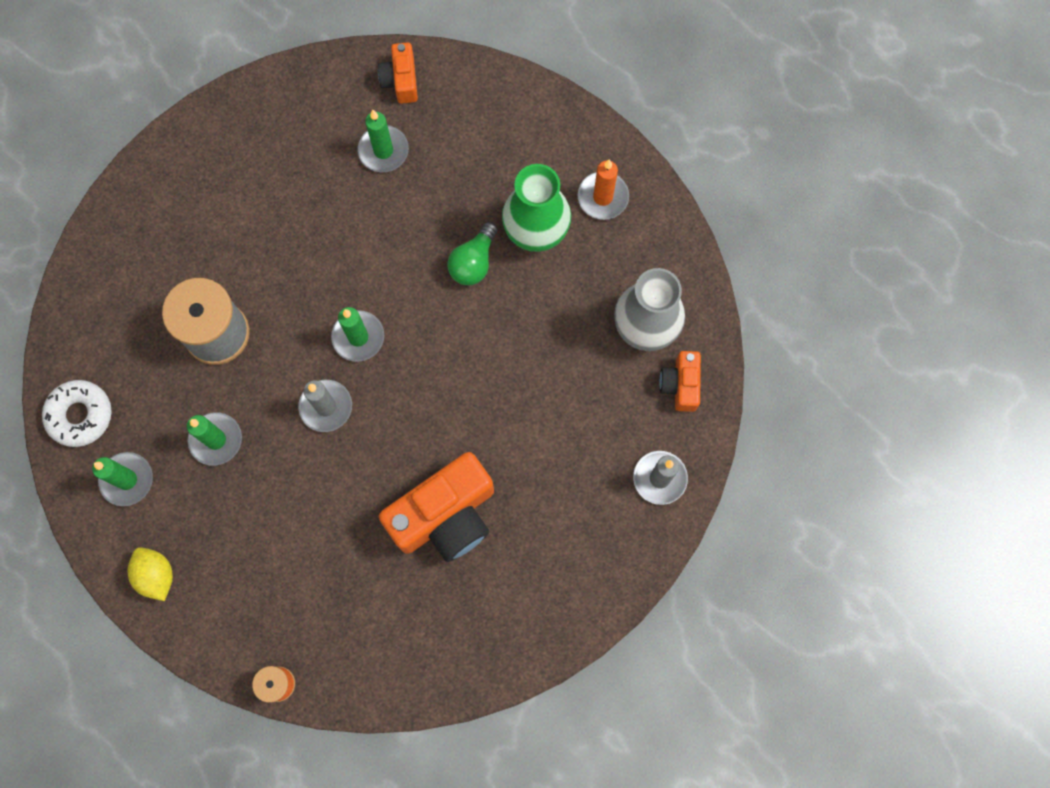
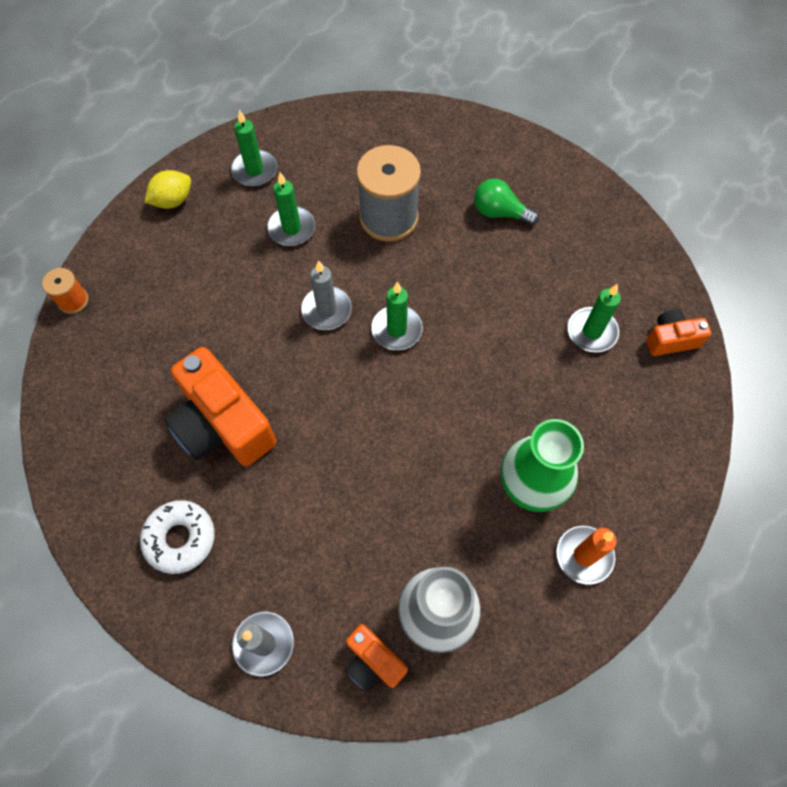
camera: 85 degrees right, 10 degrees down
white donut [42,380,112,447] -> white donut moved to [140,500,215,574]
green light bulb [447,222,498,285] -> green light bulb moved to [474,179,539,226]
orange camera [659,351,701,412] -> orange camera turned 135 degrees counterclockwise [345,624,408,691]

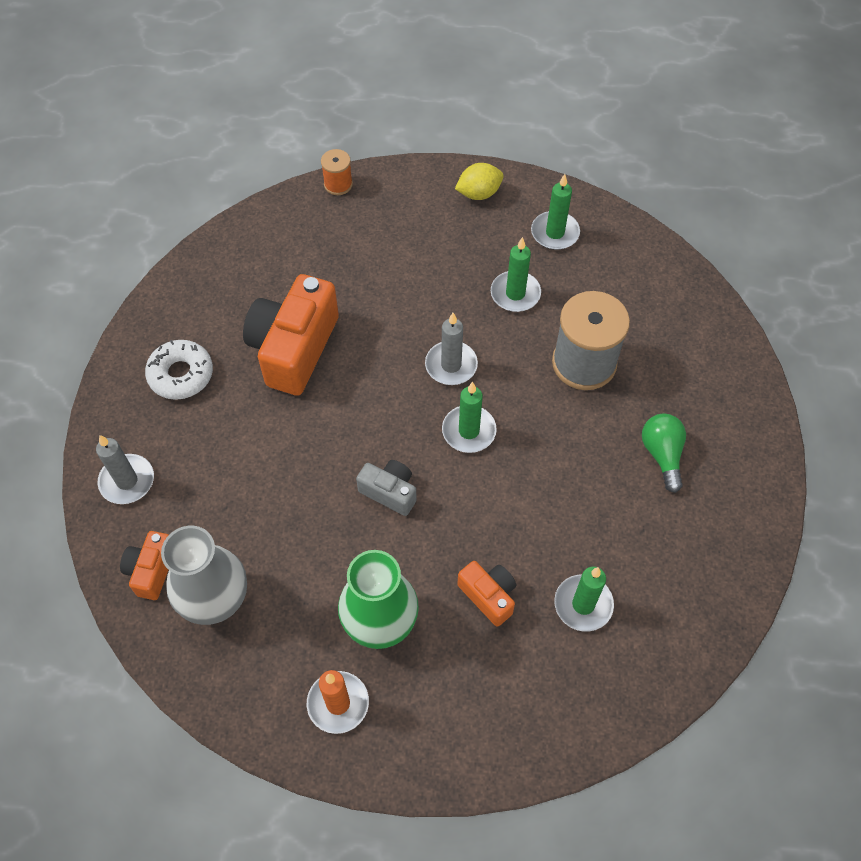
camera: 60 degrees right, 5 degrees down
yellow lemon [145,170,191,209] -> yellow lemon turned 45 degrees counterclockwise [455,163,504,200]
orange camera [646,309,712,356] -> orange camera moved to [457,561,516,627]
none -> grey camera [356,460,417,516]

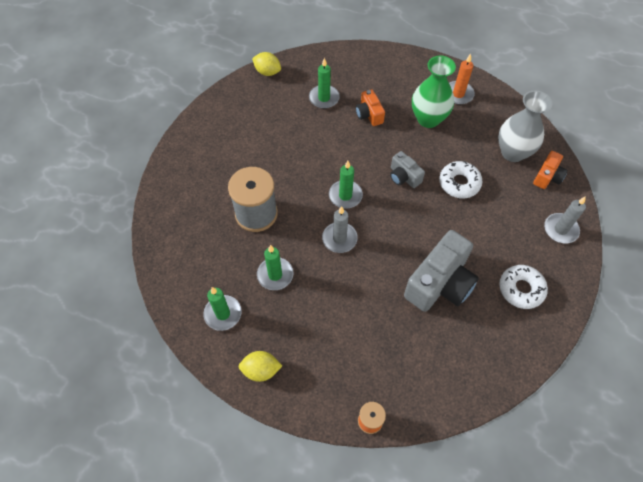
camera: 160 degrees left, 0 degrees up
orange camera [243,274,339,396] -> grey camera [404,230,479,312]
green light bulb [642,413,686,493] -> none
none -> yellow lemon [252,52,281,76]
none -> white donut [439,161,483,199]

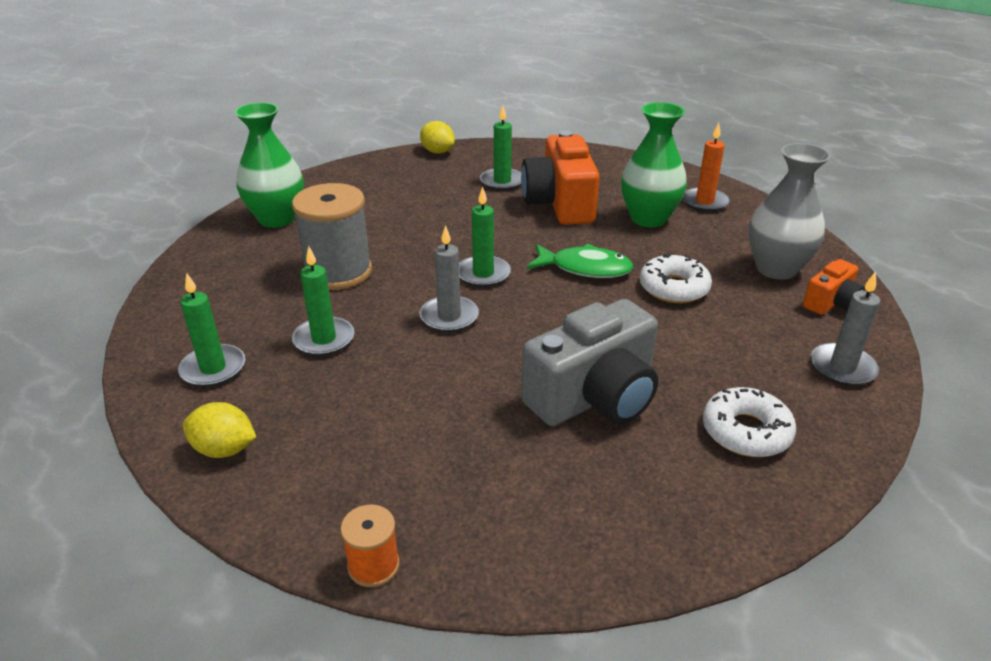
camera: 15 degrees right, 25 degrees down
orange camera [356,89,385,126] -> orange camera [521,130,599,225], size x1.95
grey camera [390,151,425,188] -> green fish [527,244,633,278]
none -> green vase [235,102,304,228]

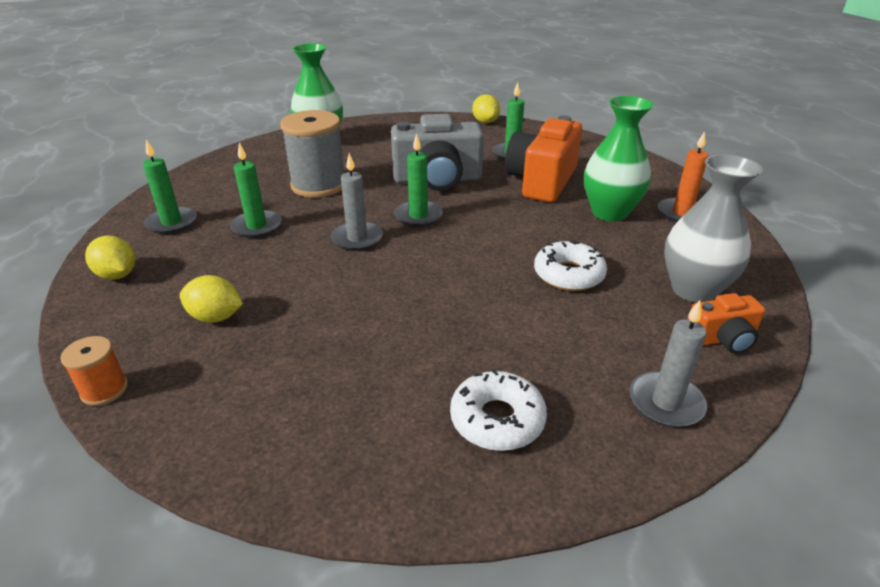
camera: 30 degrees right, 0 degrees up
grey camera [521,299,659,426] -> grey camera moved to [391,114,484,191]
green fish [527,244,633,278] -> none
none -> yellow lemon [180,275,243,323]

